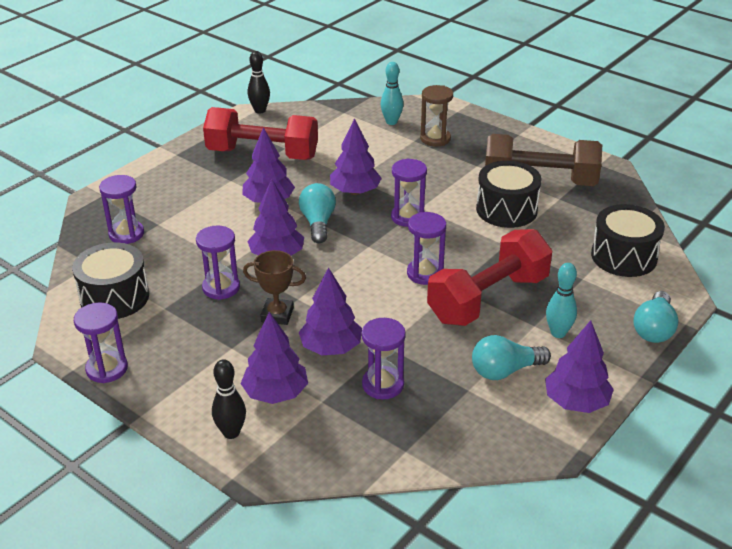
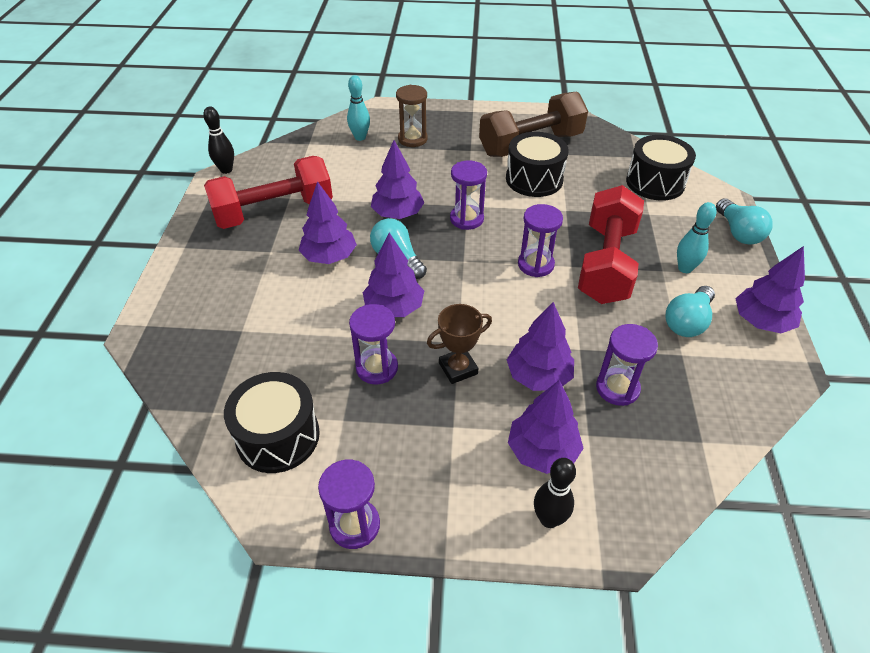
camera: 35 degrees left, 10 degrees up
purple hourglass [99,175,144,244] -> none

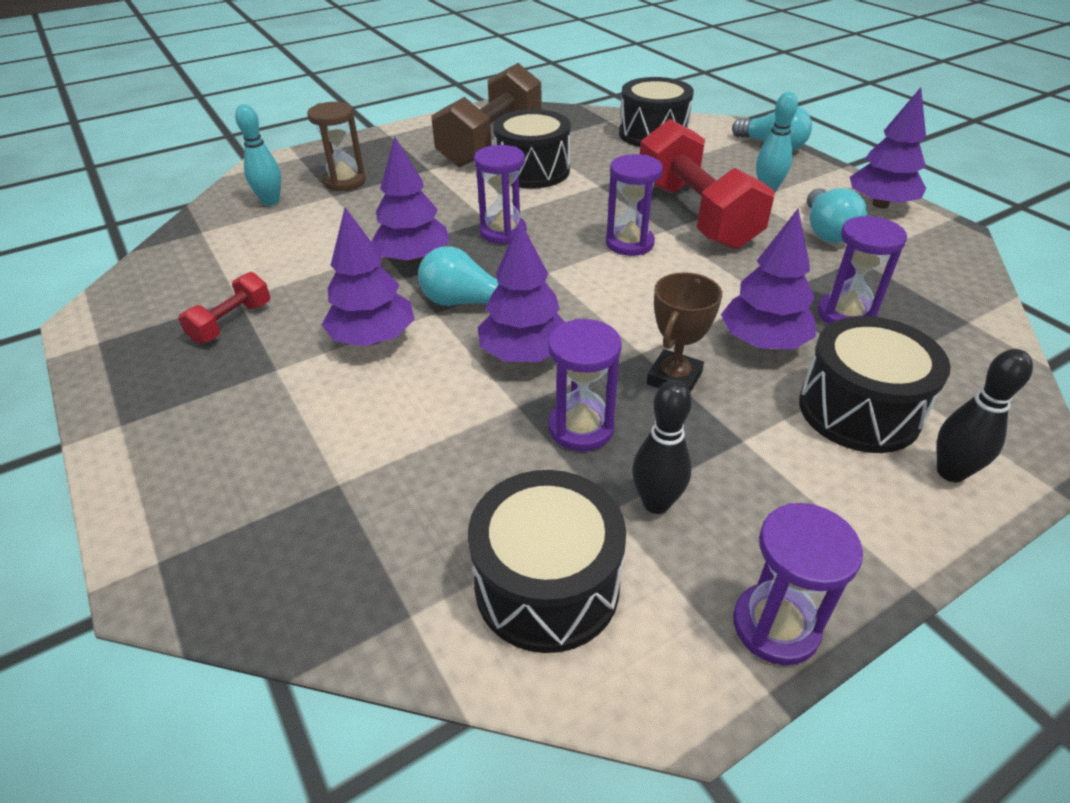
camera: 35 degrees left, 5 degrees down
black bowling pin [203,107,234,174] -> black bowling pin moved to [632,380,692,514]
red dumbbell [204,156,333,229] -> red dumbbell [178,272,270,344], size x0.45
purple tree [508,380,584,474] -> black drum [799,316,951,453]

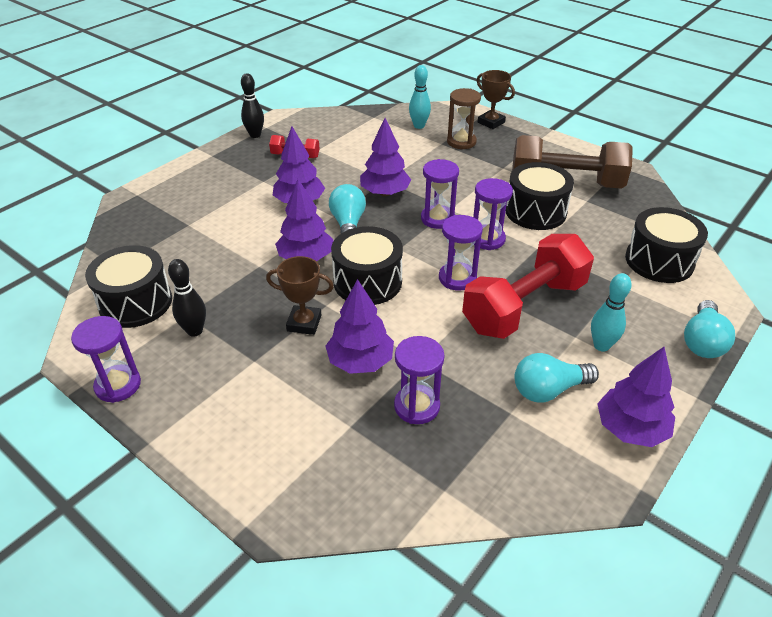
camera: 70 degrees right, 0 degrees up
purple hourglass [548,319,622,451] -> purple hourglass moved to [473,178,513,250]
black drum [799,316,951,453] -> black drum moved to [331,226,403,305]
black bowling pin [937,349,1033,482] -> black bowling pin moved to [241,73,264,138]
none -> brown trophy [477,70,515,129]

